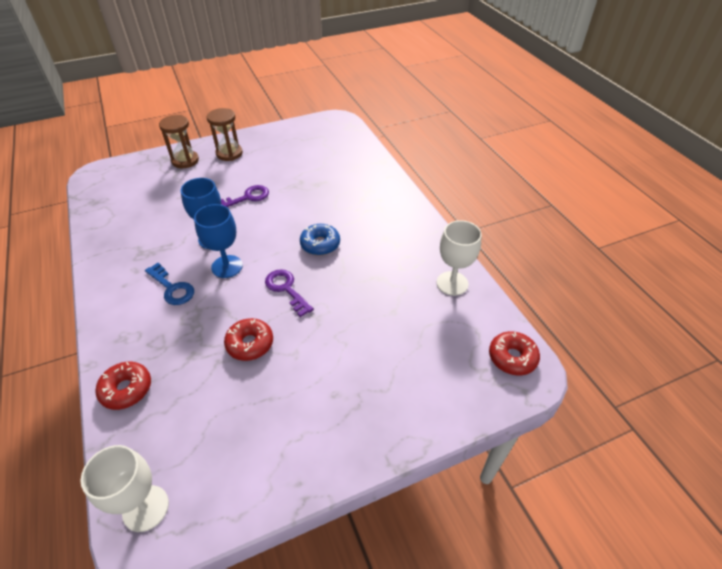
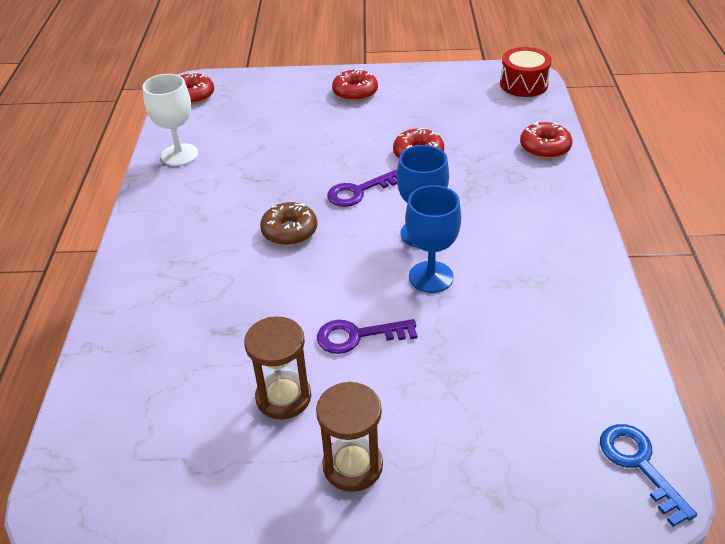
camera: 155 degrees left, 5 degrees down
white goblet [81,445,169,532] -> red drum [500,47,552,97]
blue key [145,263,194,305] -> blue key moved to [600,424,697,527]
brown hourglass [159,115,199,168] -> brown hourglass moved to [244,317,311,419]
purple key [265,269,314,317] -> purple key turned 75 degrees clockwise [327,169,397,207]
blue donut [300,224,340,255] -> brown donut [260,202,317,246]
none -> red donut [332,69,378,101]

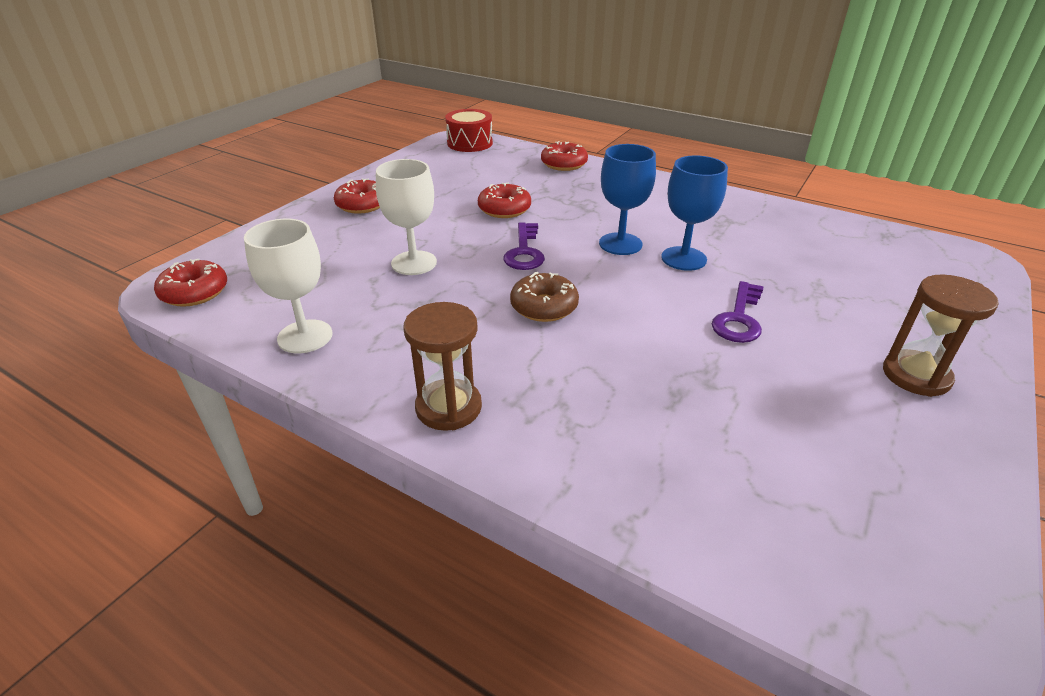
camera: 60 degrees left, 5 degrees down
brown hourglass [244,317,311,419] -> brown hourglass moved to [404,302,482,431]
blue key [600,424,697,527] -> none
none -> white goblet [376,159,437,275]

